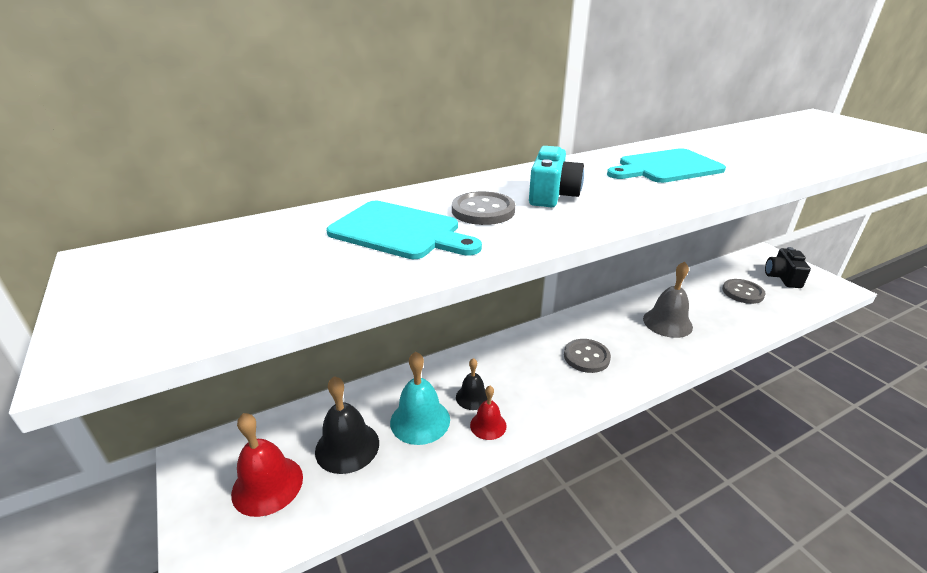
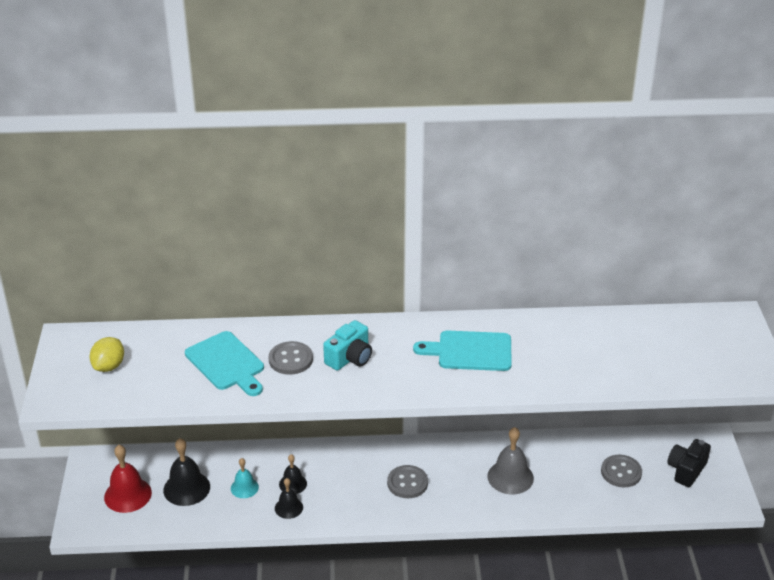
camera: 25 degrees right, 5 degrees up
turquoise bell [390,352,450,445] -> turquoise bell [231,458,259,498], size x0.60
red bell [470,386,507,440] -> black bell [275,478,303,519]
none -> yellow lemon [90,337,124,372]

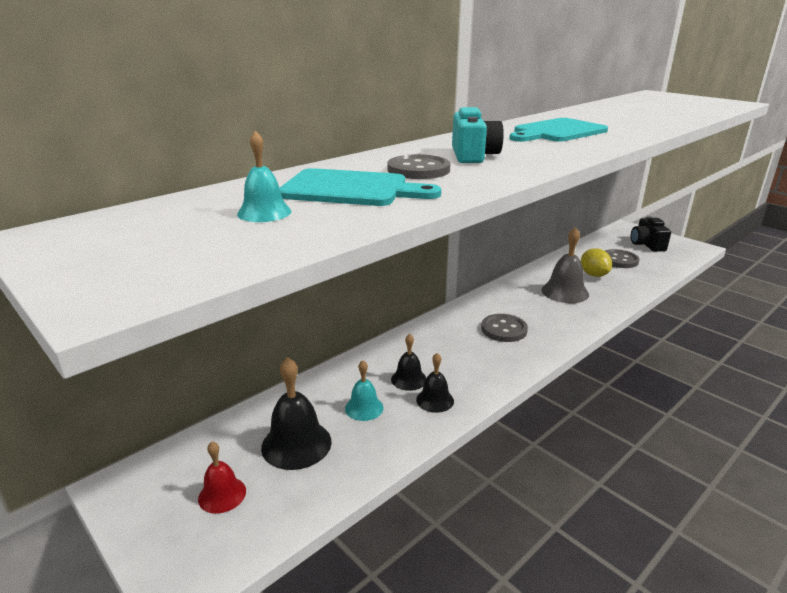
camera: 40 degrees left, 10 degrees down
yellow lemon [90,337,124,372] -> yellow lemon moved to [581,248,612,277]
red bell [104,445,152,513] -> red bell [198,442,246,514], size x0.60
none -> turquoise bell [237,131,291,222]

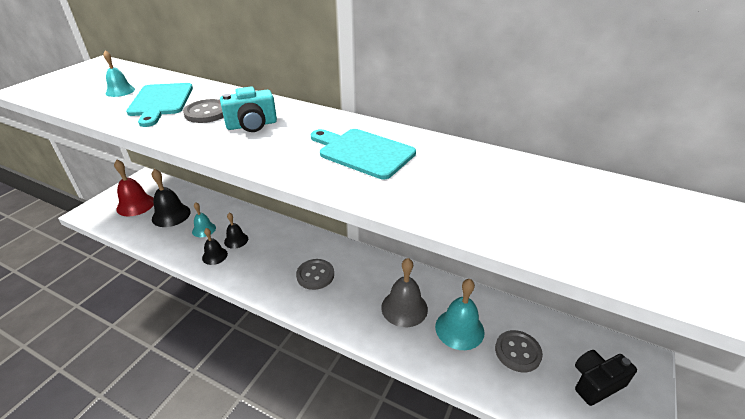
camera: 70 degrees right, 10 degrees up
red bell [198,442,246,514] -> red bell [114,159,154,216], size x1.66
yellow lemon [581,248,612,277] -> turquoise bell [435,279,485,350]

